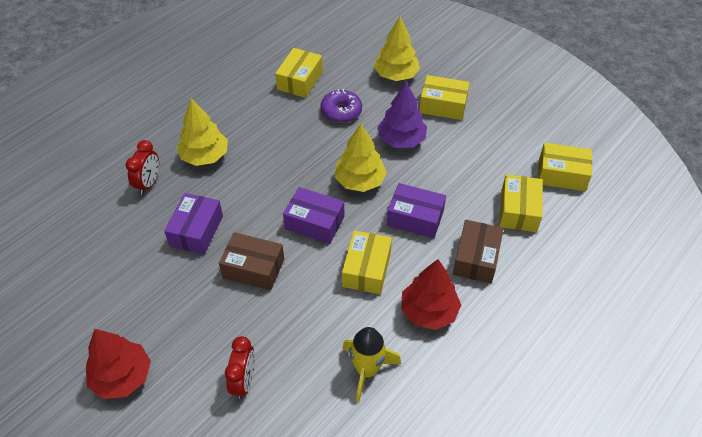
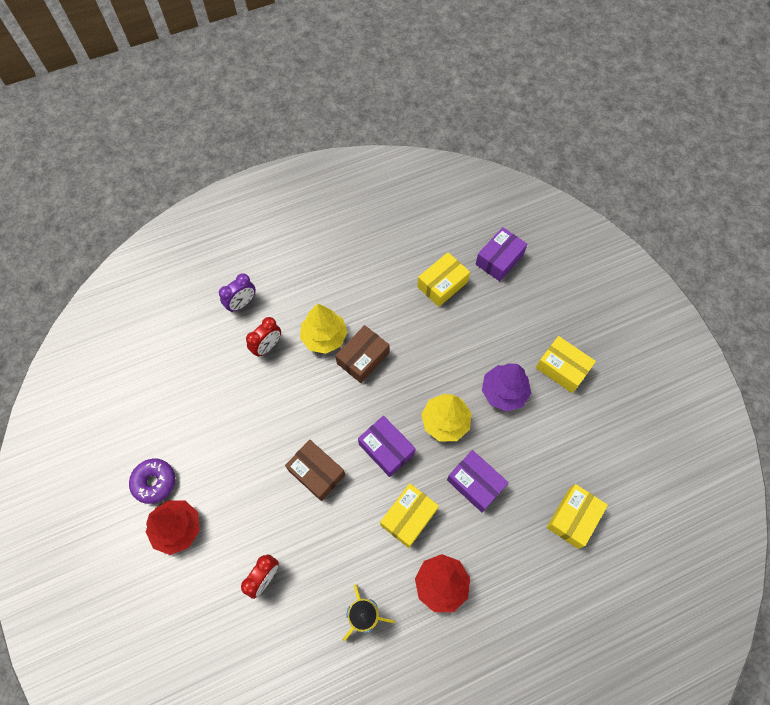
camera: 25 degrees right, 15 degrees up
purple box [164,193,223,254] -> purple box moved to [476,227,527,281]
purple donut [321,89,362,123] -> purple donut moved to [129,459,175,504]
yellow tree [374,17,420,81] -> none
brown box [453,220,504,284] -> brown box moved to [335,325,389,383]
yellow box [538,143,592,191] -> none
none -> purple clock [219,273,256,312]

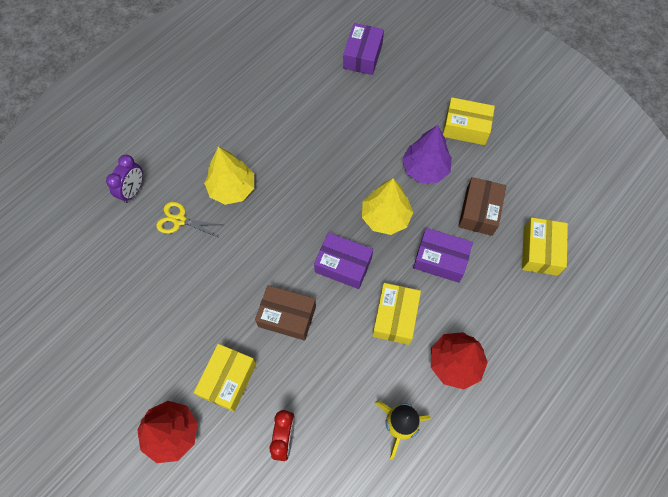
camera: 25 degrees left, 0 degrees up
purple donut [129,459,175,504] -> none
red clock [246,317,281,357] -> yellow scissors [156,202,223,237]
brown box [335,325,389,383] -> brown box moved to [458,177,506,236]
yellow box [417,252,470,307] -> yellow box moved to [194,344,256,412]

